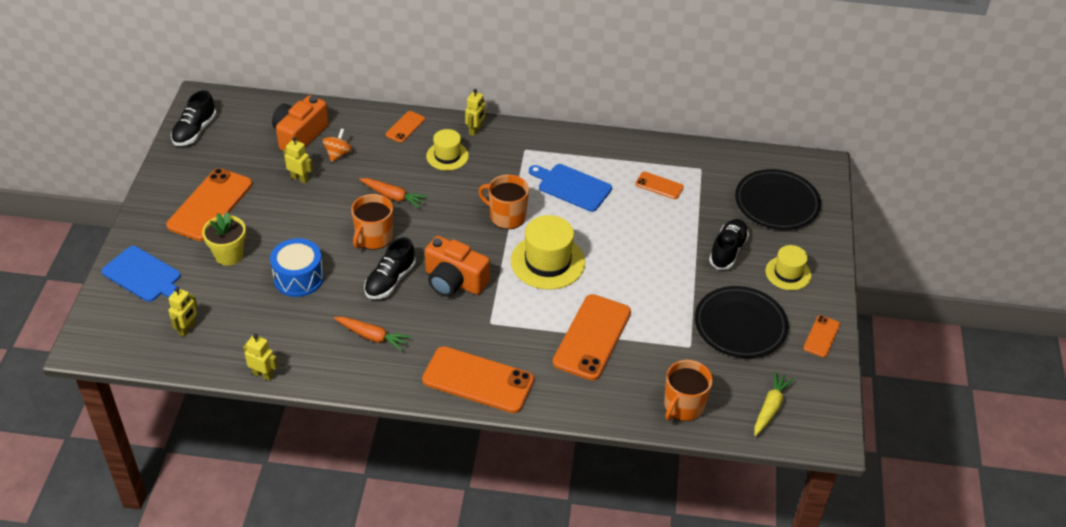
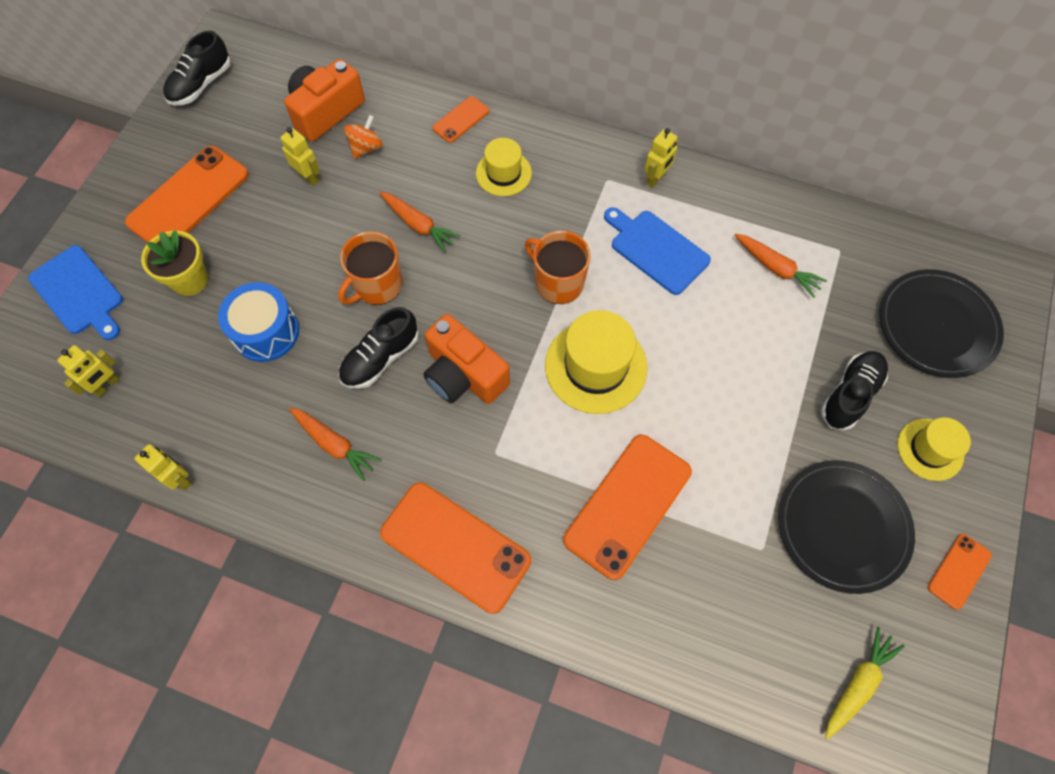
camera: 15 degrees right, 20 degrees up
yellow robot [465,89,485,136] -> yellow robot moved to [644,128,678,188]
orange phone [635,172,684,199] -> orange carrot [735,233,827,298]
orange mug [664,360,713,421] -> none

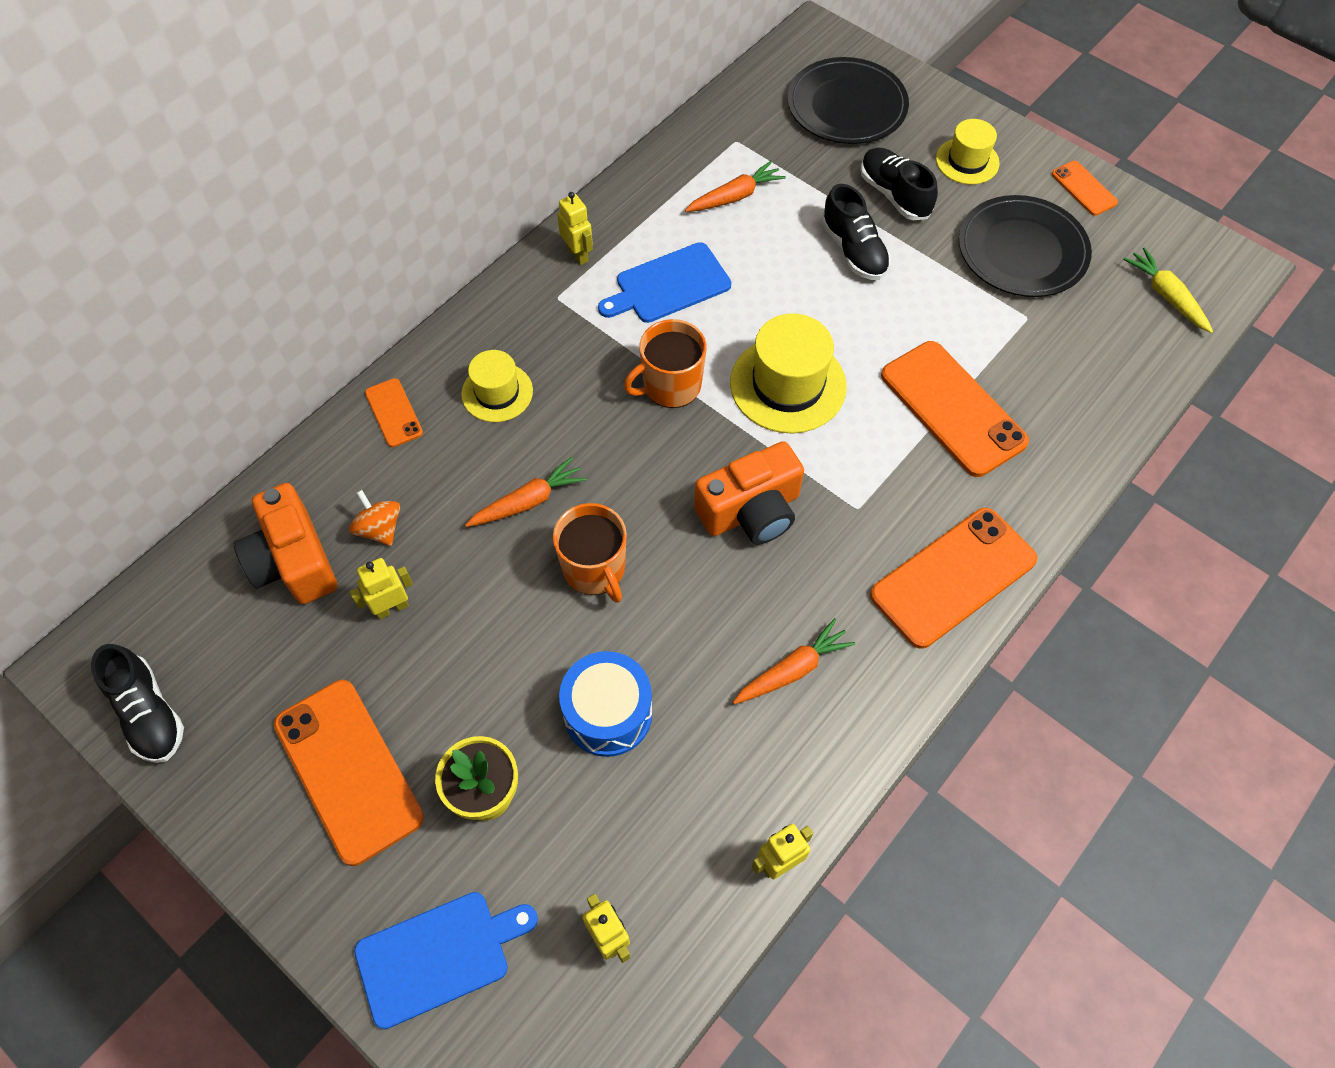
camera: 70 degrees left, 5 degrees down
black shoe [338,307,419,389] -> black shoe moved to [821,184,891,280]

